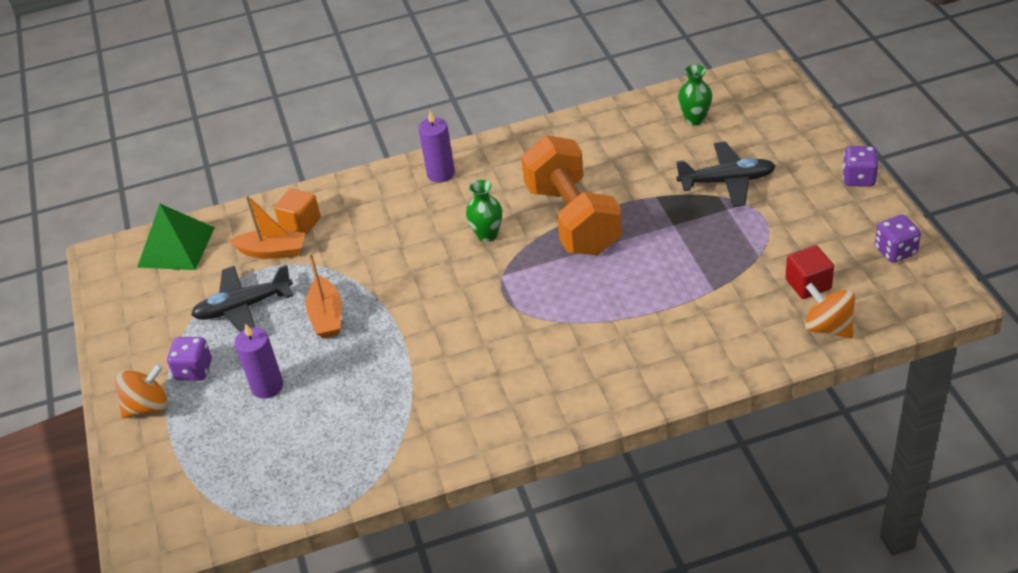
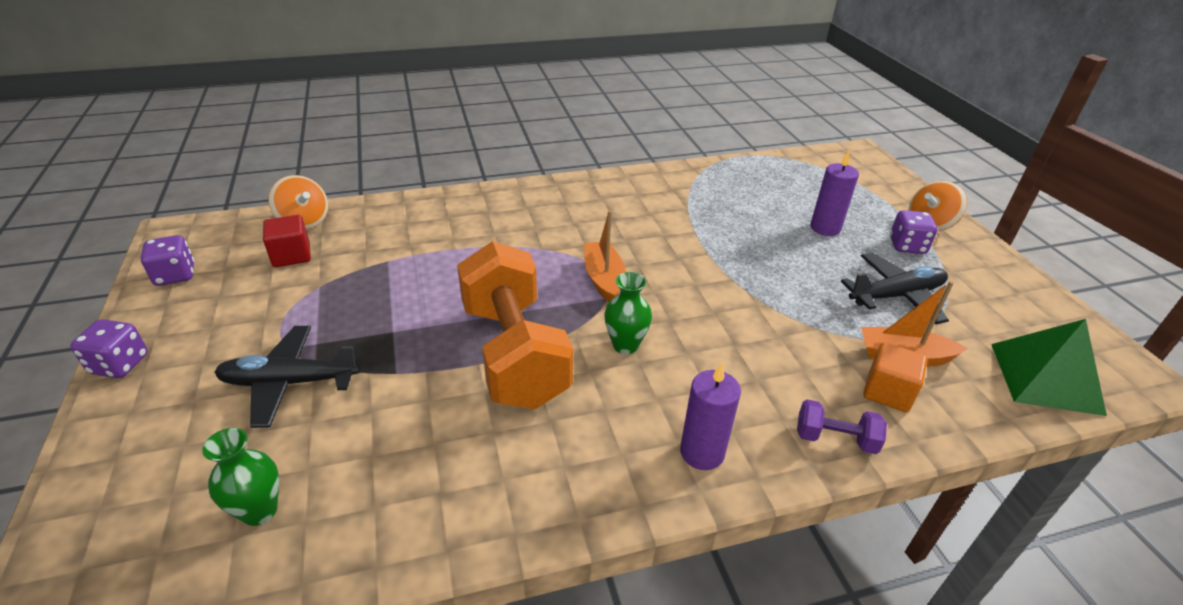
camera: 175 degrees right, 5 degrees down
orange boat [306,253,342,339] -> orange boat moved to [584,210,626,302]
none -> purple dumbbell [797,399,887,454]

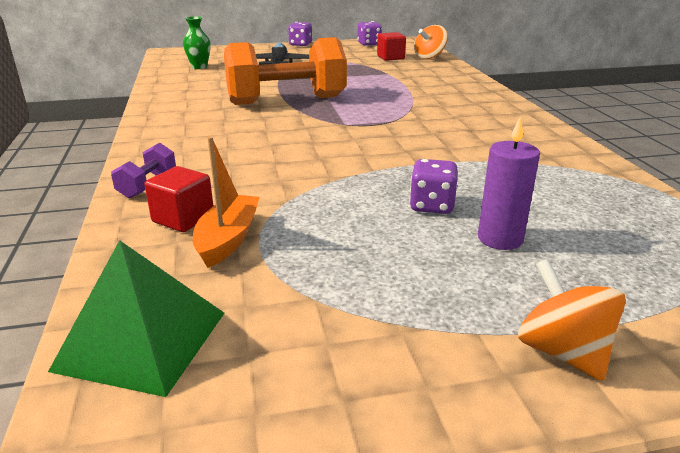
camera: 95 degrees right, 10 degrees down
orange boat [584,210,626,302] -> none
green vase [604,272,652,354] -> none
purple candle [680,363,741,470] -> none
black plane [841,252,949,325] -> none
orange cube [863,342,927,412] -> red cube [145,166,213,232]
purple dice [890,210,937,254] -> purple dice moved to [409,159,458,214]

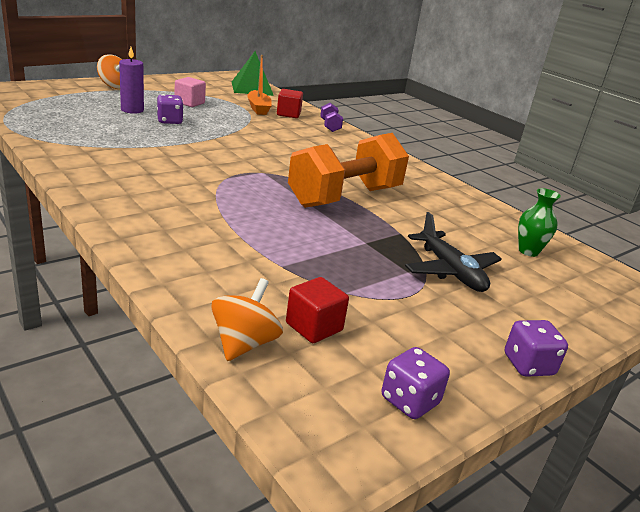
camera: 150 degrees right, 0 degrees up
none -> pink cube [175,77,206,107]

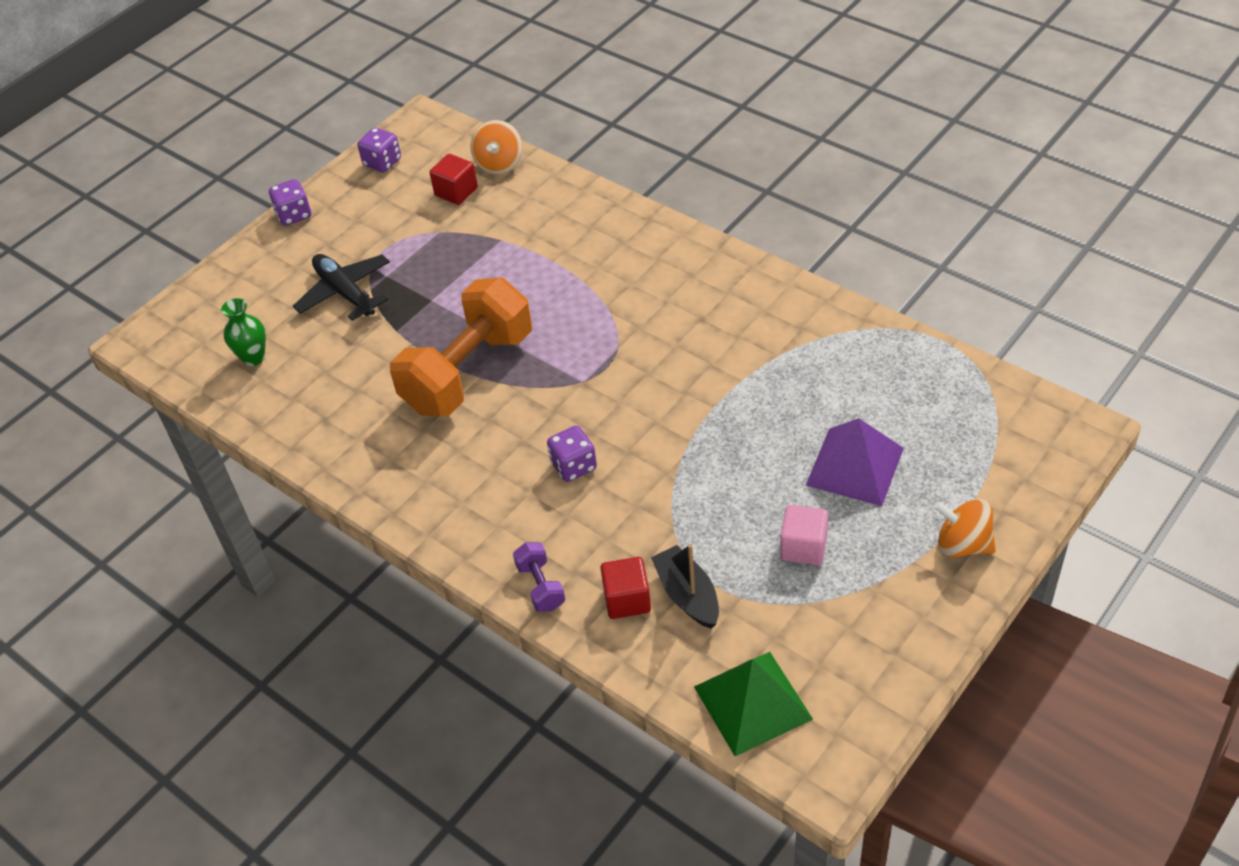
camera: 175 degrees right, 20 degrees up
purple candle [119,47,144,114] -> purple pyramid [806,418,904,506]
purple dice [157,94,184,124] -> purple dice moved to [547,426,597,482]
orange boat [247,55,271,115] -> black boat [651,544,719,628]

